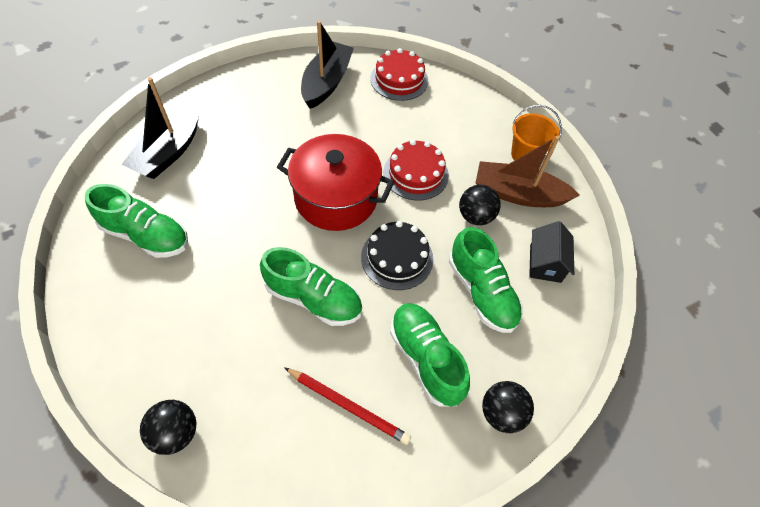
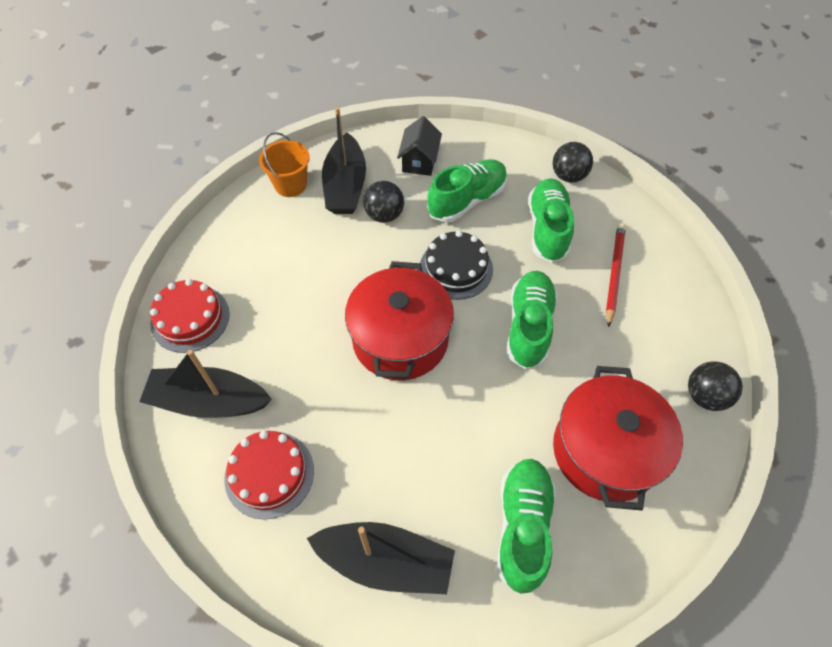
camera: 100 degrees left, 0 degrees up
red cake [383,140,449,200] -> red cake moved to [224,431,314,519]
green shoe [390,303,470,407] -> green shoe turned 135 degrees clockwise [528,179,574,263]
brown boat [475,136,580,207] -> black boat [322,107,366,214]
black house [529,221,574,283] -> black house turned 75 degrees counterclockwise [397,116,442,176]
none -> red pot [553,366,683,510]

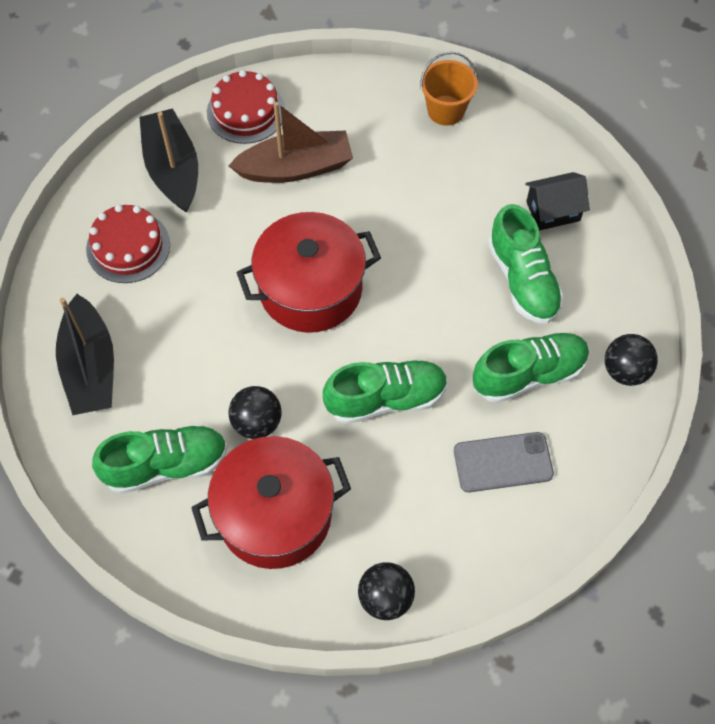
camera: 65 degrees right, 5 degrees up
black boat [322,107,366,214] -> none
black ball [363,181,404,223] -> black ball moved to [229,386,282,439]
black cake [420,230,493,300] -> none
green shoe [427,159,507,222] -> green shoe turned 45 degrees clockwise [488,204,564,324]
red pencil [606,223,626,327] -> grey phone [454,432,554,492]
none -> brown boat [229,102,353,183]

